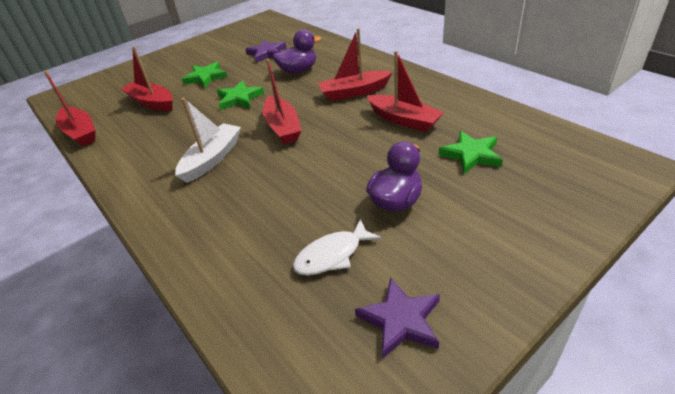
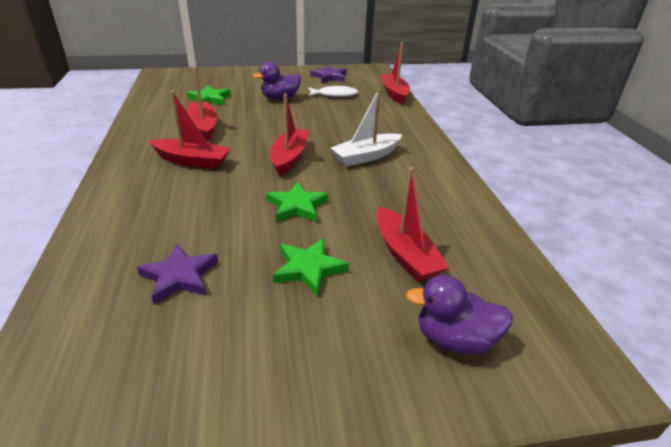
camera: 155 degrees left, 5 degrees down
red boat [44,70,95,146] -> red boat moved to [381,42,410,104]
purple duck [273,29,321,74] -> purple duck moved to [406,275,513,355]

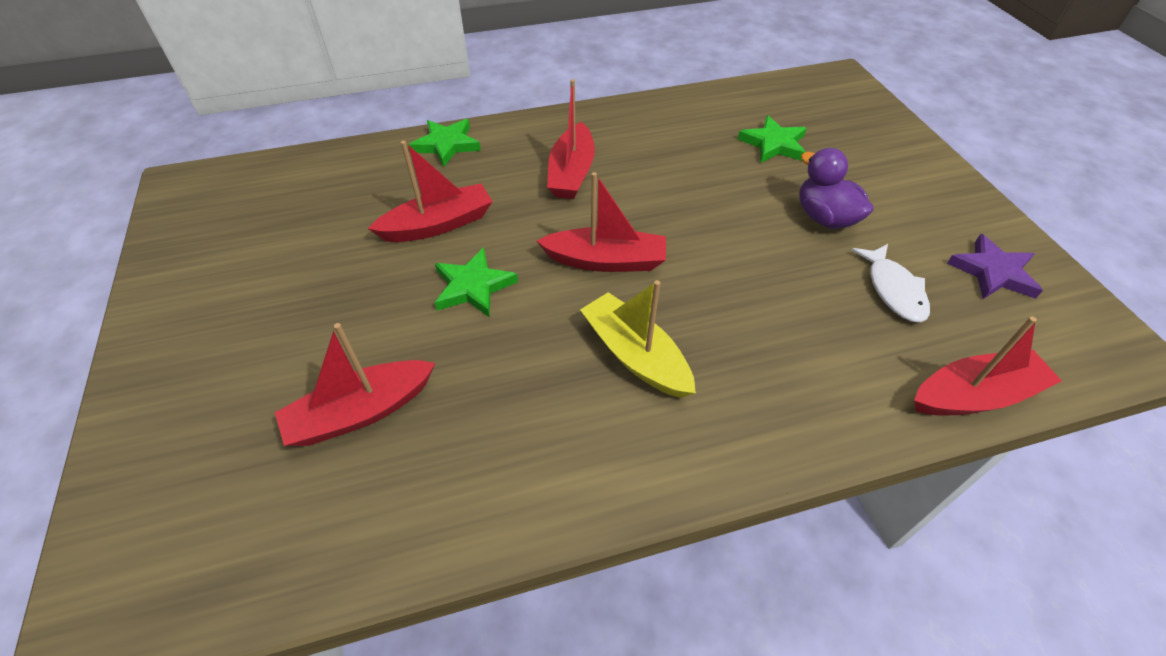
camera: 85 degrees right, 15 degrees up
purple star [137,244,218,304] -> none
red boat [187,67,217,141] -> red boat moved to [368,141,493,242]
green star [273,238,349,296] -> green star moved to [409,119,481,167]
white boat [331,89,402,167] -> yellow boat [580,280,696,398]
purple duck [406,275,513,355] -> none

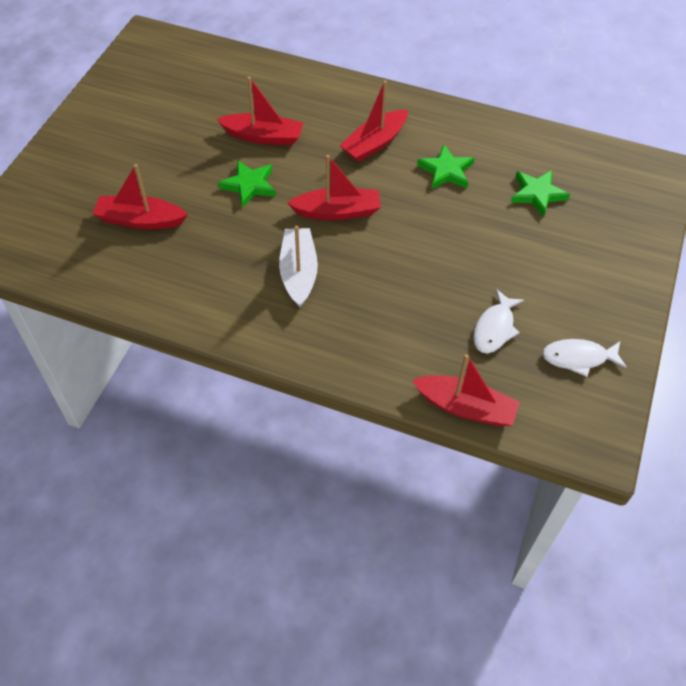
camera: 35 degrees right, 5 degrees up
green star [409,119,481,167] -> green star moved to [417,145,475,189]
red boat [537,172,666,272] -> red boat turned 45 degrees counterclockwise [287,155,381,220]
yellow boat [580,280,696,398] -> white boat [279,226,318,307]
purple duck [799,148,873,229] -> none
purple star [947,234,1043,299] -> white fish [542,339,627,377]

